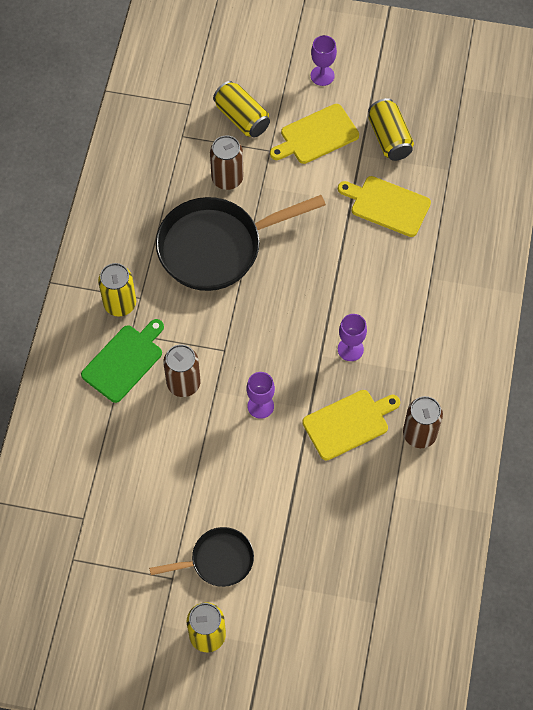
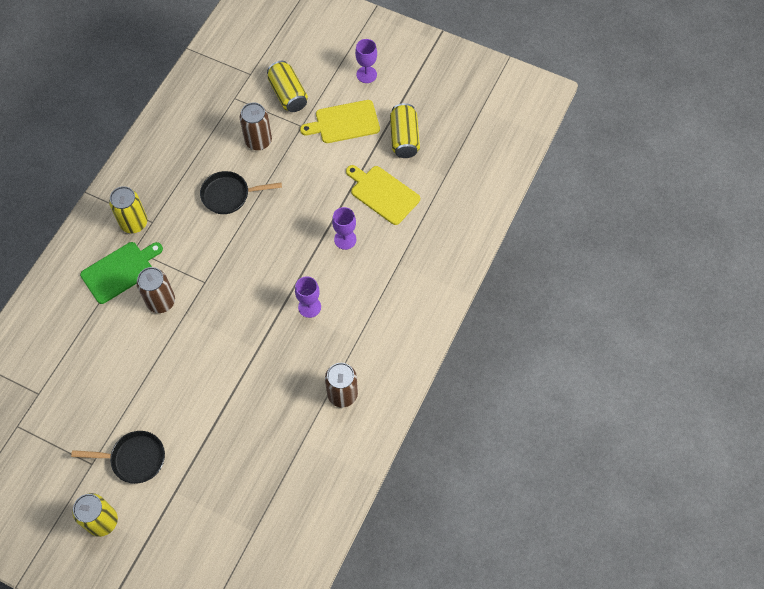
camera: 15 degrees right, 0 degrees up
black pan [156,195,326,291] -> black pan [200,171,282,214], size x0.54
purple goblet [247,372,275,419] -> purple goblet moved to [332,207,356,250]
yellow cutting board [302,390,400,460] -> none

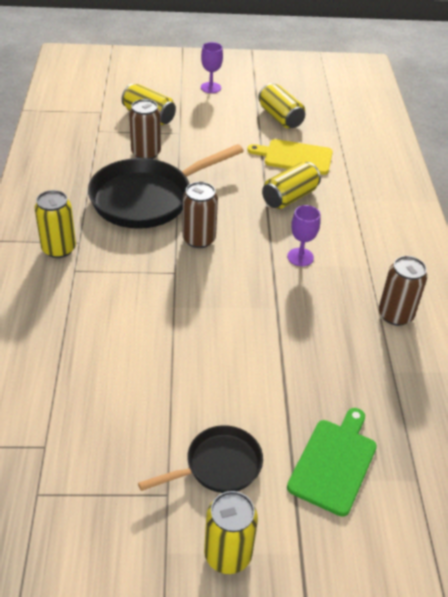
camera: 30 degrees left, 20 degrees down
green cutting board [80,242,163,304] -> green cutting board moved to [287,408,377,517]
brown can [136,267,175,313] -> brown can moved to [182,182,218,248]
black pan [200,171,282,214] -> black pan [88,144,244,229], size x1.84
yellow cutting board [300,100,380,143] -> none
purple goblet [332,207,356,250] -> yellow can [262,162,321,209]

